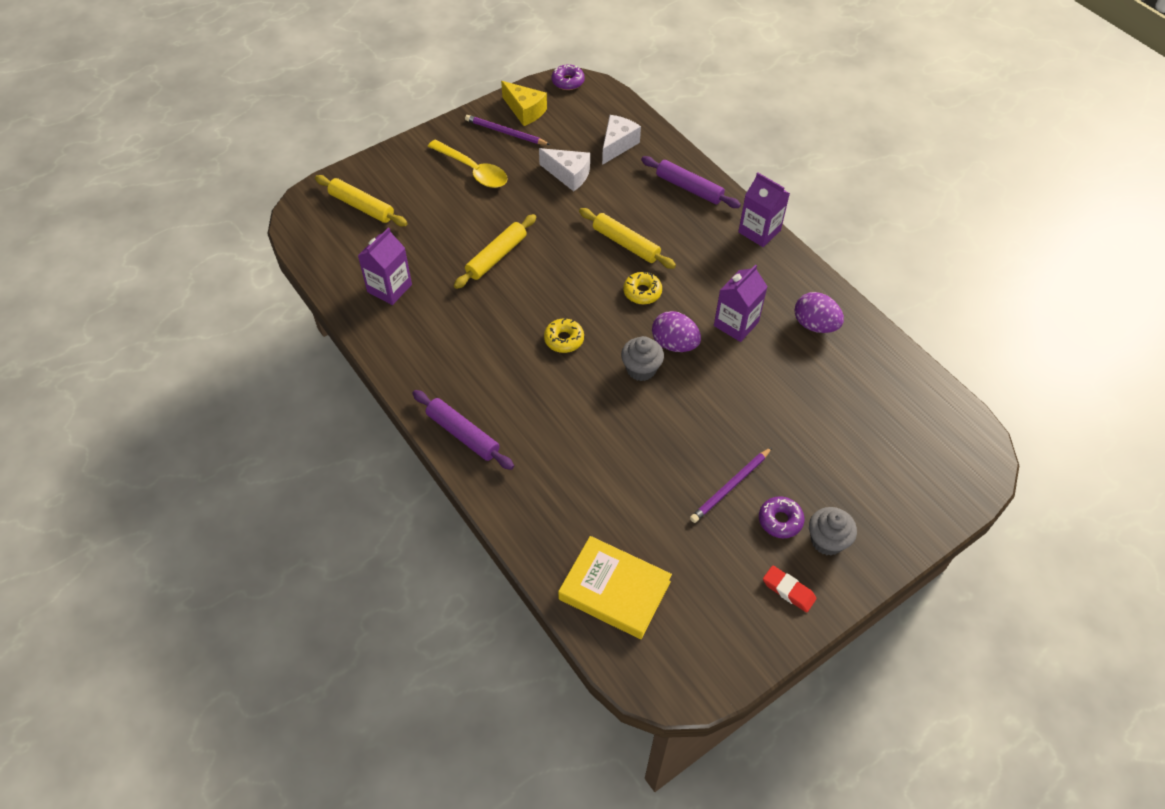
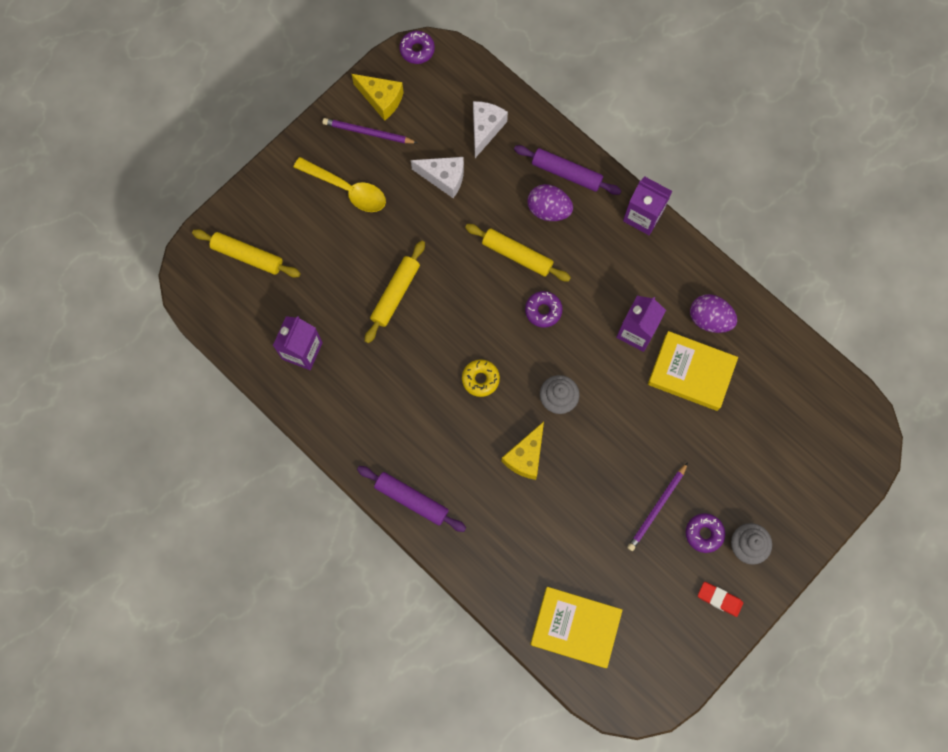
camera: 10 degrees left, 20 degrees up
yellow donut [623,272,662,304] -> purple donut [525,291,563,328]
purple egg [652,311,701,352] -> purple egg moved to [527,184,573,221]
none -> yellow cheese [501,422,544,480]
none -> yellow book [648,331,738,411]

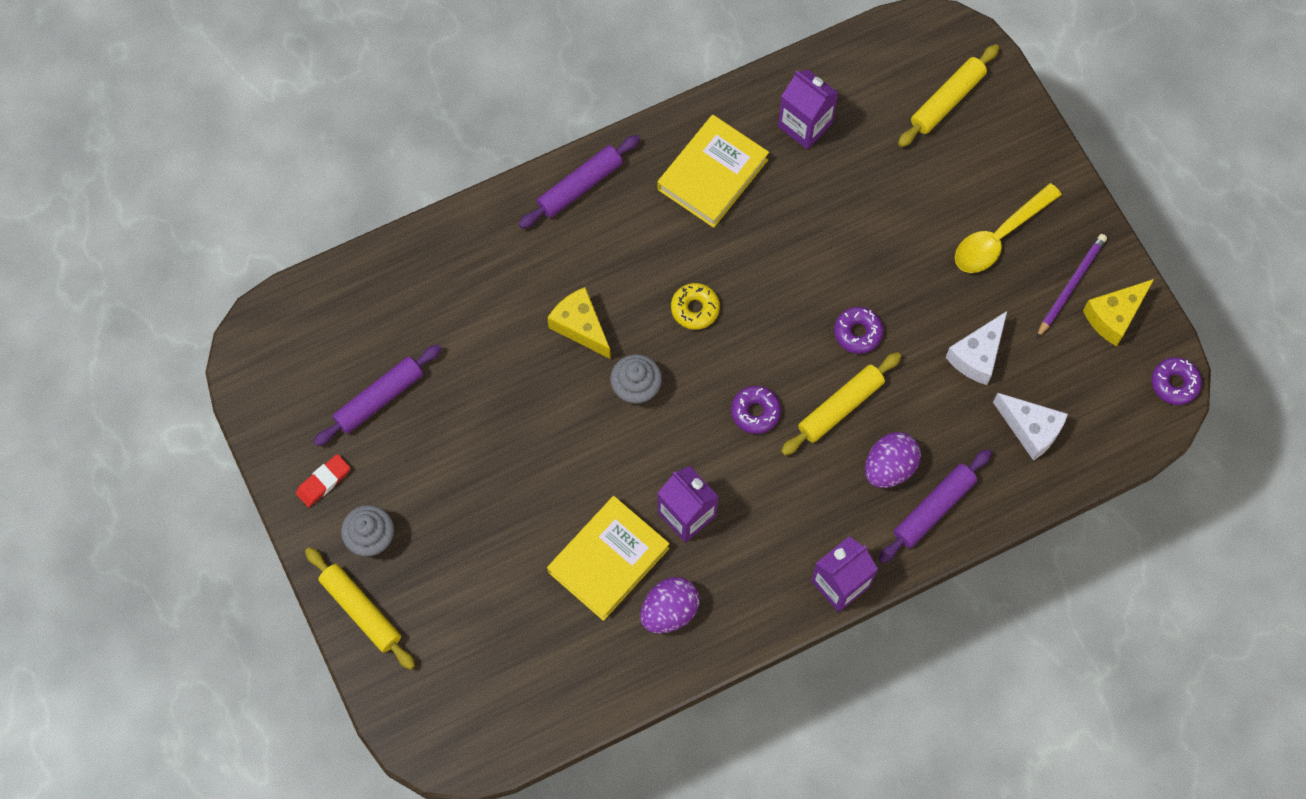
camera: 110 degrees right, 5 degrees down
yellow rolling pin [365,240,425,343] -> yellow rolling pin moved to [305,547,415,670]
yellow book [530,587,623,668] -> yellow book moved to [657,115,769,228]
purple pencil [627,462,688,551] -> none
purple donut [686,513,725,553] -> purple donut moved to [834,307,883,354]
none -> purple rolling pin [313,344,442,446]

